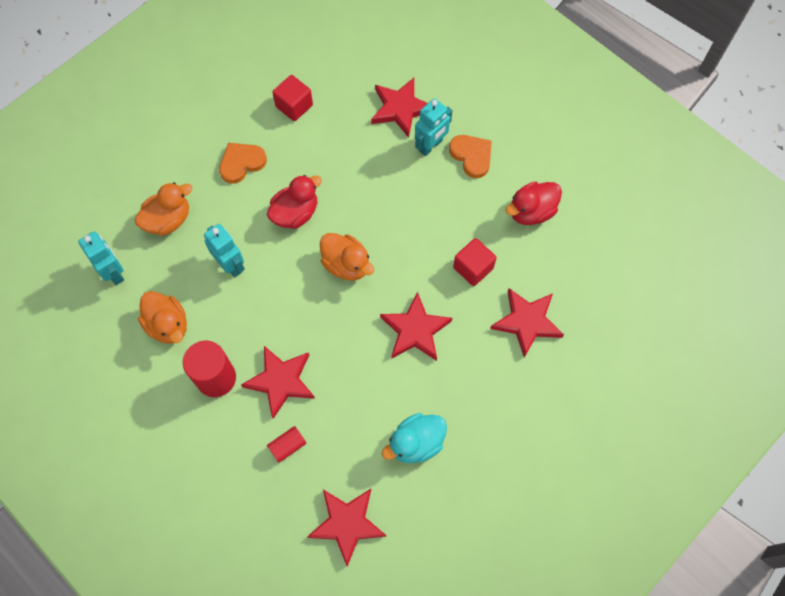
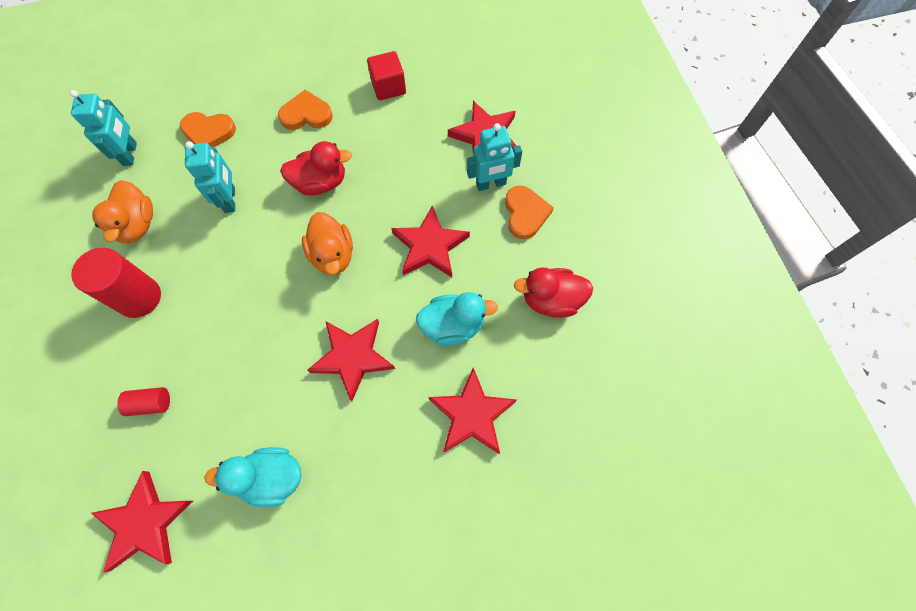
camera: 30 degrees right, 0 degrees up
orange duck [135,182,192,236] -> orange heart [180,112,236,147]
red star [241,346,315,419] -> red star moved to [391,205,470,277]
red cube [453,238,497,286] -> turquoise duck [416,292,498,346]

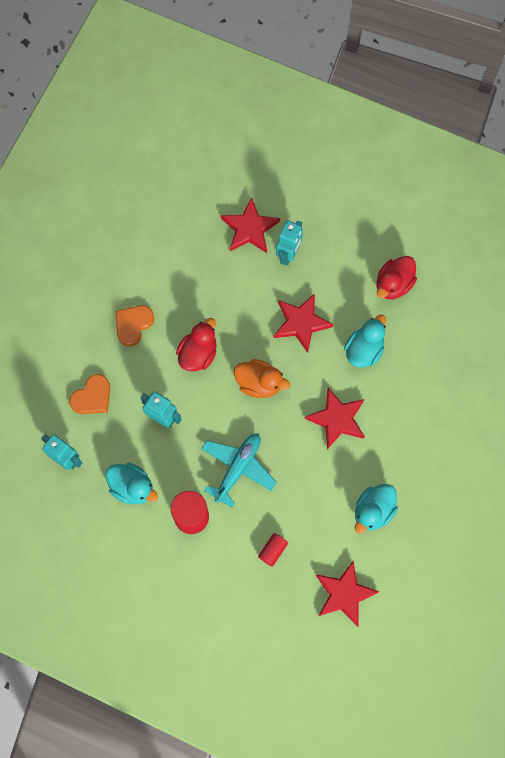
camera: 50 degrees left, 5 degrees up
orange duck [92,180,153,244] -> turquoise duck [105,463,158,504]
red cube [367,51,406,100] -> none
red star [428,368,517,454] -> none
orange heart [505,186,554,239] -> none
none -> turquoise plane [201,433,277,508]

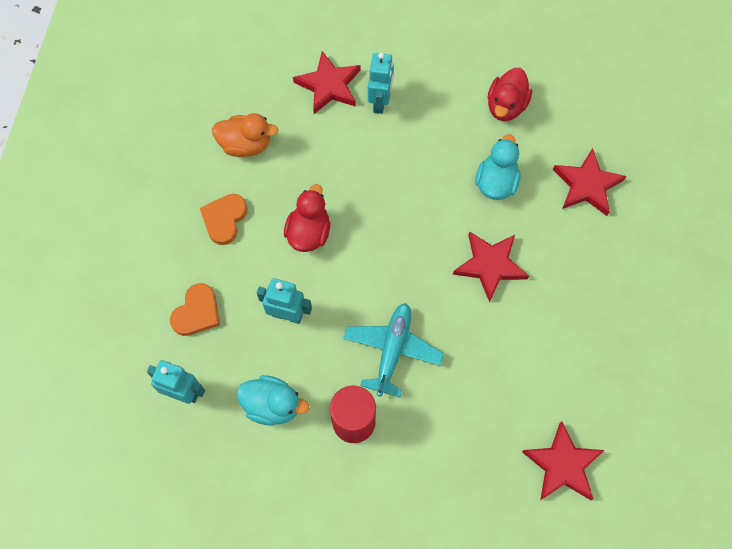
camera: 15 degrees left, 5 degrees down
orange duck [234,359,290,398] -> orange duck moved to [212,113,279,157]
red cylinder [258,533,288,567] -> none
red star [274,293,334,353] -> red star moved to [553,148,626,216]
turquoise duck [355,484,398,534] -> none

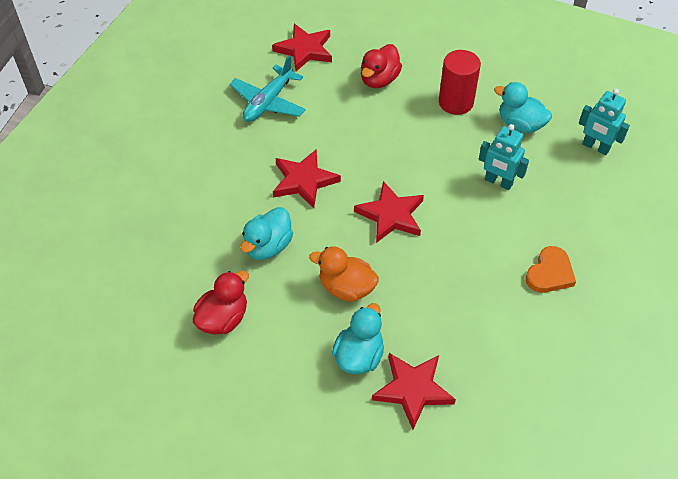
camera: 165 degrees left, 15 degrees down
orange heart [170,283,220,336] -> none
orange duck [212,113,279,157] -> orange duck moved to [309,246,379,302]
red duck [284,184,330,252] -> red duck moved to [361,44,402,88]
turquoise plane [343,303,444,397] -> turquoise plane moved to [229,55,306,122]
turquoise robot [368,52,394,114] -> turquoise duck [332,303,384,374]
red star [553,148,626,216] -> red star moved to [354,181,424,243]

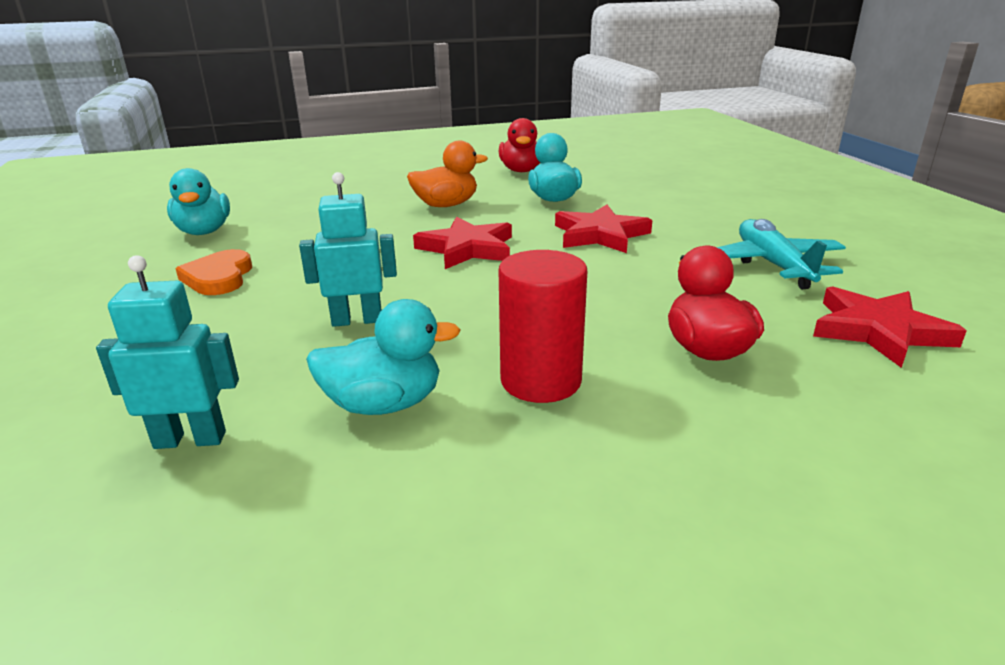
camera: 140 degrees right, 25 degrees down
turquoise duck [332,303,384,374] -> turquoise duck moved to [167,168,230,235]
red star [372,353,456,430] -> none

